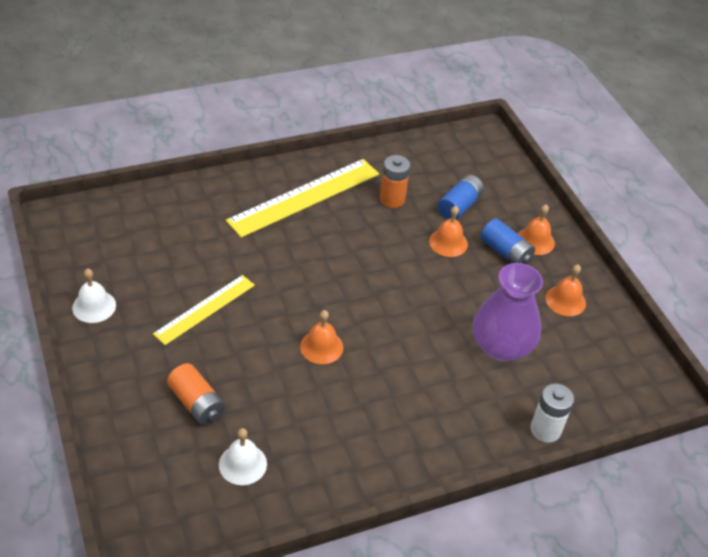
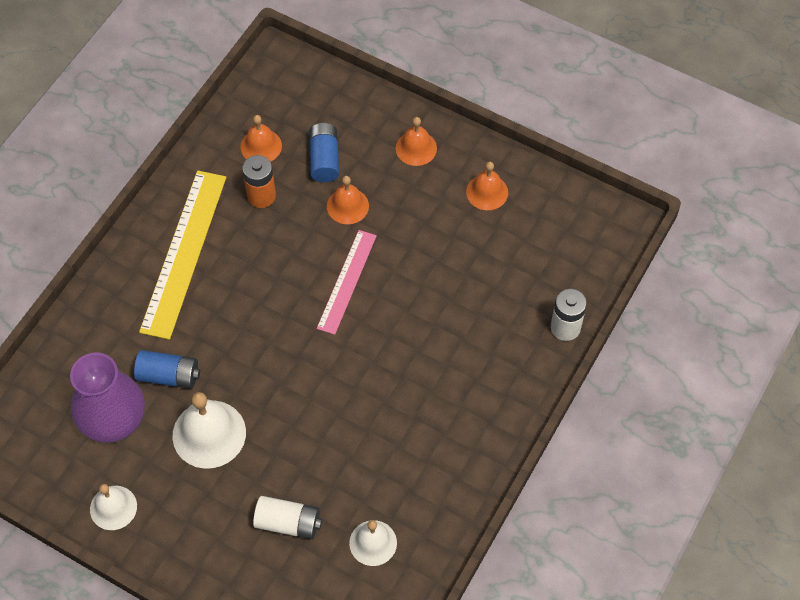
camera: 35 degrees left, 15 degrees up
yellow ruler [153,275,255,345] -> white bell [172,392,246,469]
orange battery [167,363,225,425] -> white battery [253,496,322,539]
orange bell [300,310,343,364] -> orange bell moved to [241,115,282,162]
purple vase [473,263,543,361] -> purple vase moved to [70,353,145,443]
blue battery [481,219,535,264] -> blue battery moved to [134,350,200,389]
none -> pink ruler [317,230,377,335]

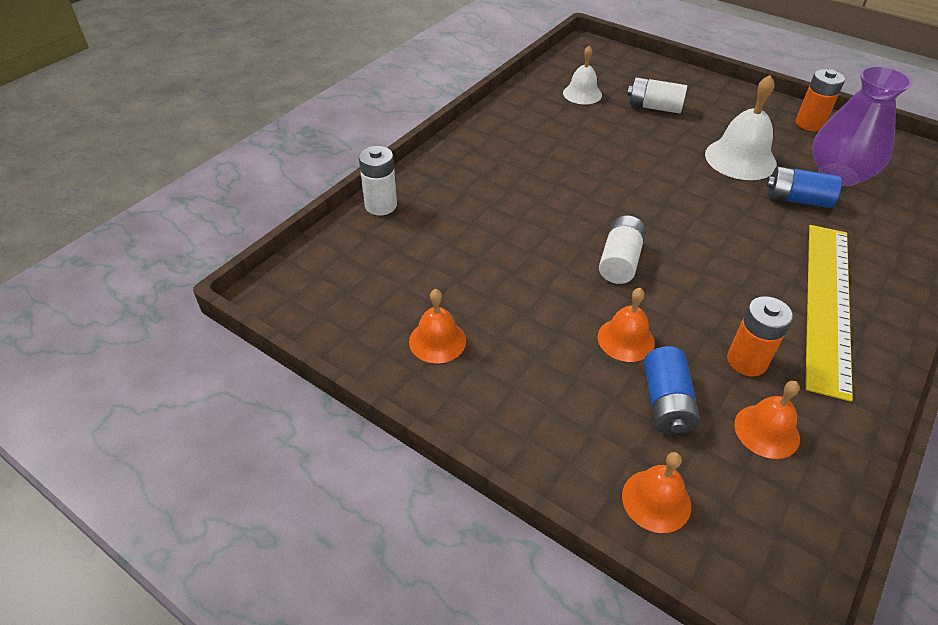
camera: 175 degrees left, 15 degrees down
white bell [90,484,137,530] -> orange battery [796,69,845,131]
pink ruler [317,230,377,335] -> white battery [599,216,646,284]
orange bell [396,117,437,166] -> orange bell moved to [622,452,691,533]

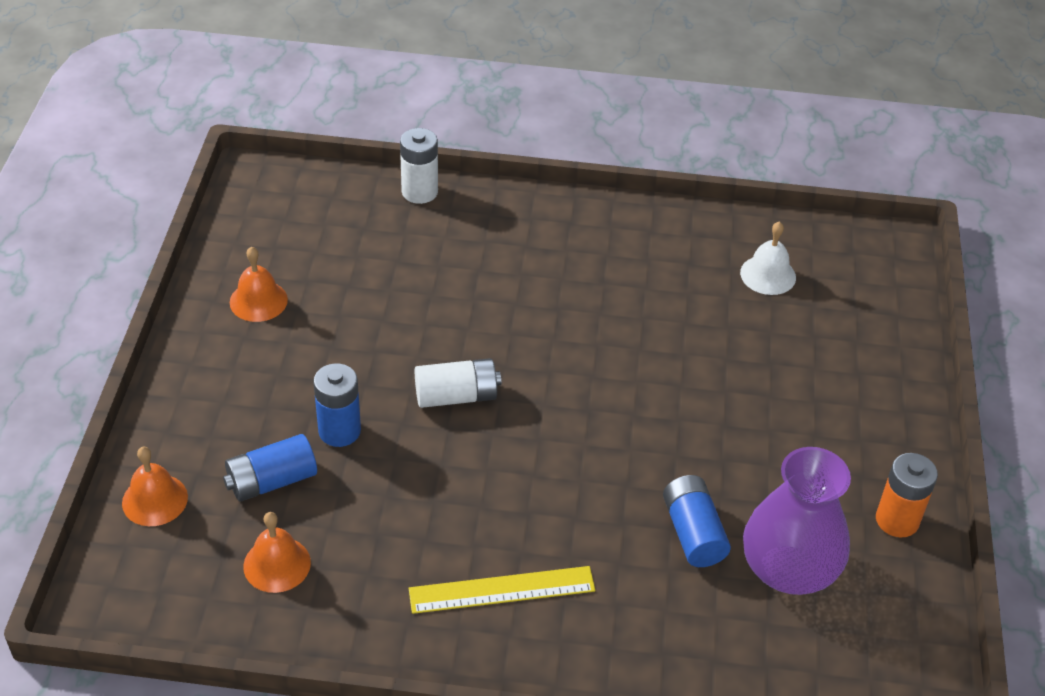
camera: 60 degrees right, 0 degrees up
orange bell [598,288,655,362] -> blue battery [313,363,361,447]
white battery [627,77,687,114] -> none
white bell [705,75,777,180] -> none
orange battery [727,296,793,376] -> none
yellow ruler [805,225,853,402] -> yellow ruler [409,566,595,614], size x0.62

